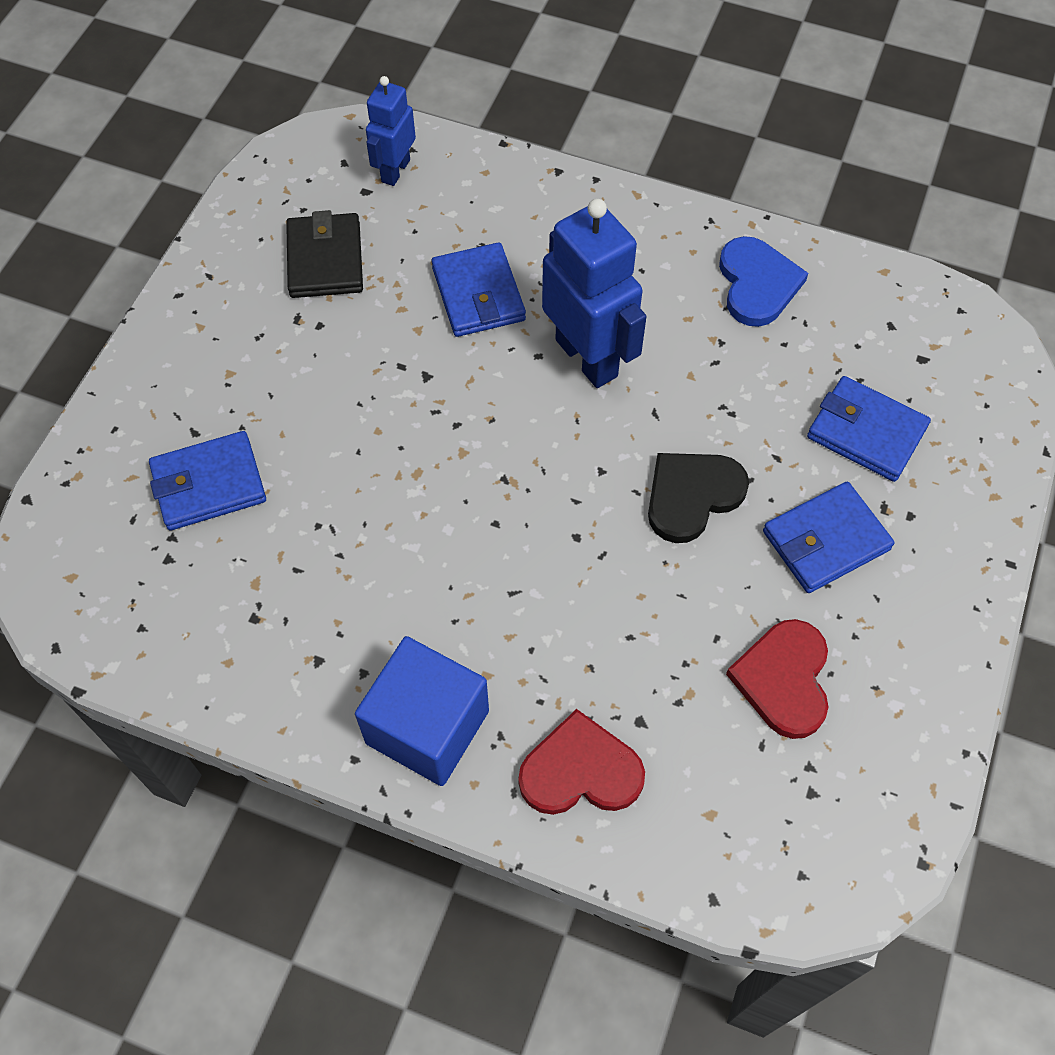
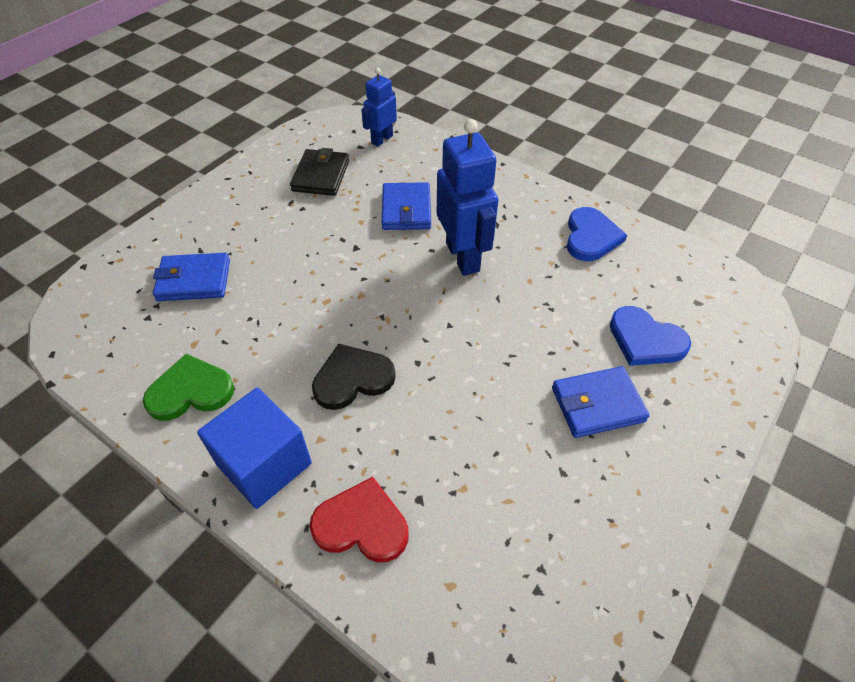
camera: 15 degrees right, 10 degrees down
black heart [648,453,749,543] -> black heart moved to [312,344,396,410]
red heart [726,619,828,739] -> none
blue wallet [807,376,931,482] -> blue heart [610,306,691,366]
none -> green heart [143,354,234,421]

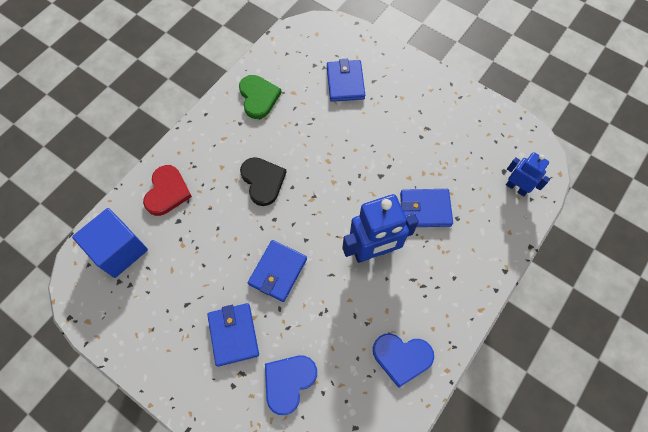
camera: 90 degrees right, 15 degrees up
blue cube [197,388,312,509] -> blue cube moved to [72,208,148,278]
black wallet [290,148,349,196] -> none
none -> blue wallet [248,240,307,302]

